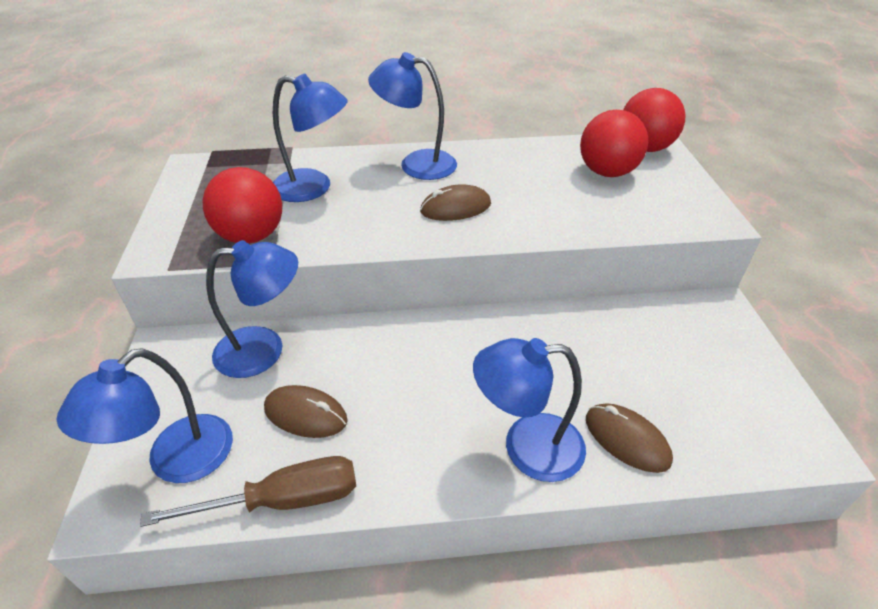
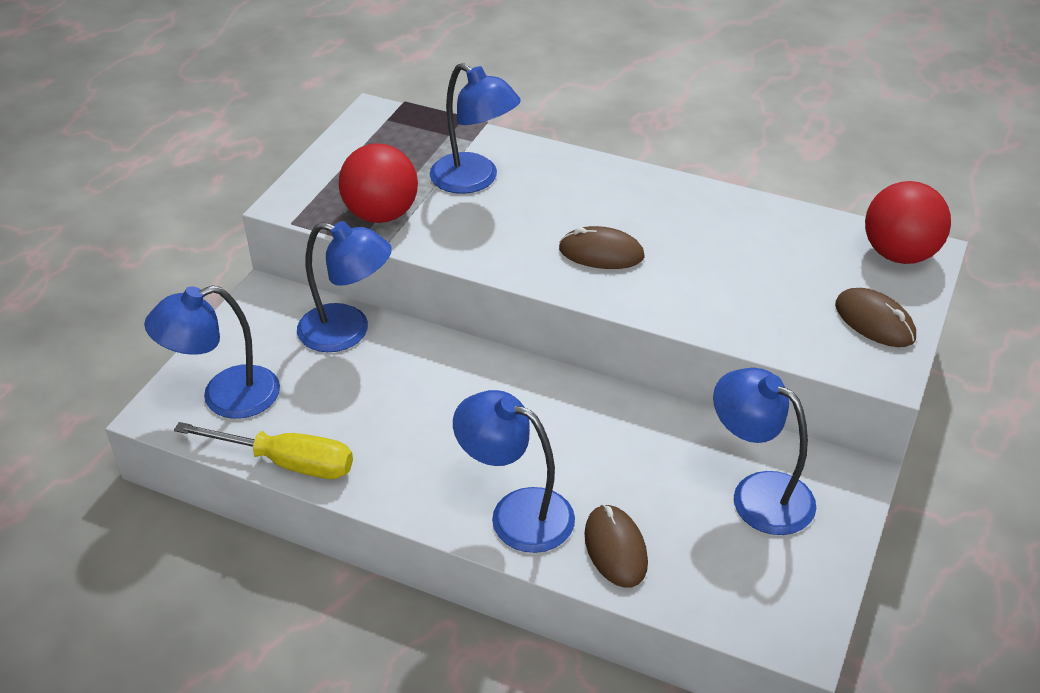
camera: 30 degrees right, 0 degrees up
brown screwdriver [140,456,356,527] -> yellow screwdriver [174,422,353,479]
brown mouse [264,385,348,438] -> brown mouse moved to [835,288,916,347]
blue lamp [368,52,457,180] -> blue lamp moved to [713,368,816,535]
red ball [580,110,648,177] -> none

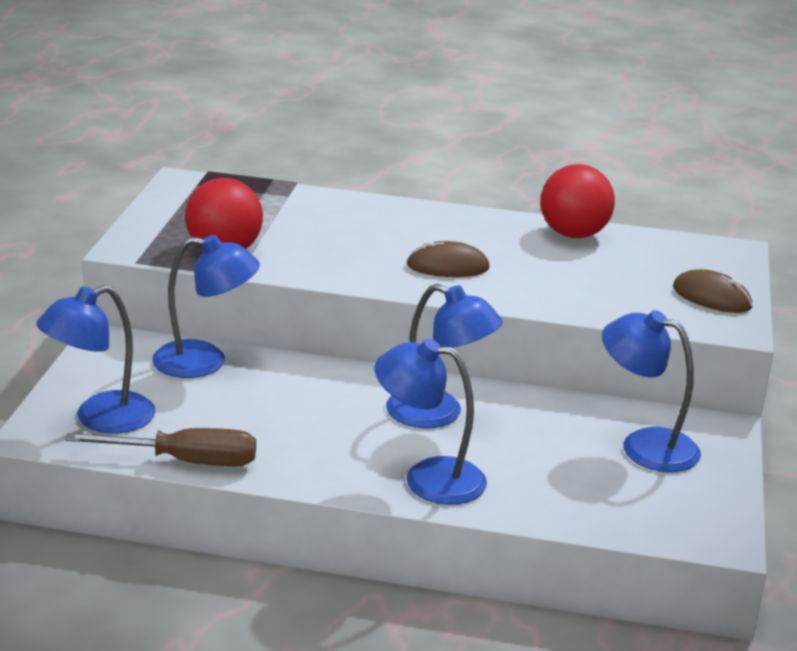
camera: 15 degrees left, 15 degrees down
yellow screwdriver [174,422,353,479] -> brown screwdriver [65,428,256,467]
blue lamp [430,63,521,194] -> blue lamp moved to [386,284,503,428]
brown mouse [584,504,648,588] -> none
red ball [865,181,951,264] -> red ball moved to [541,164,615,238]

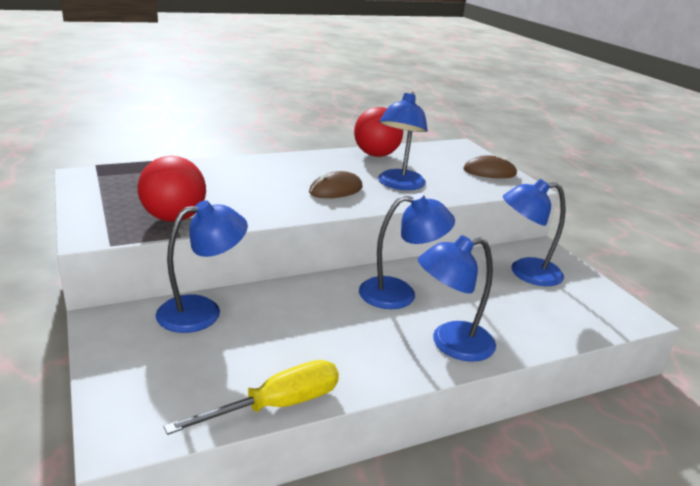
camera: 35 degrees left, 0 degrees up
blue lamp [36,285,156,434] -> blue lamp moved to [378,92,428,190]
brown screwdriver [65,428,256,467] -> yellow screwdriver [164,360,339,435]

